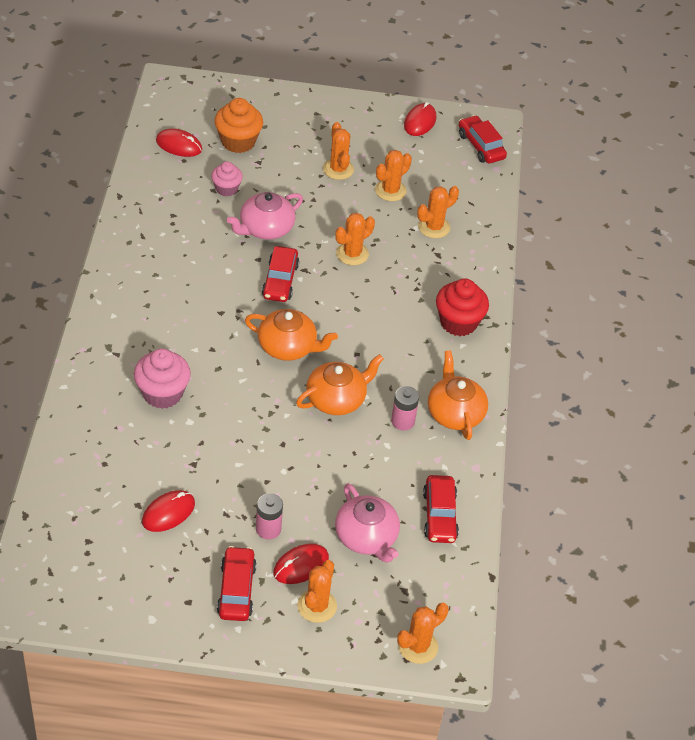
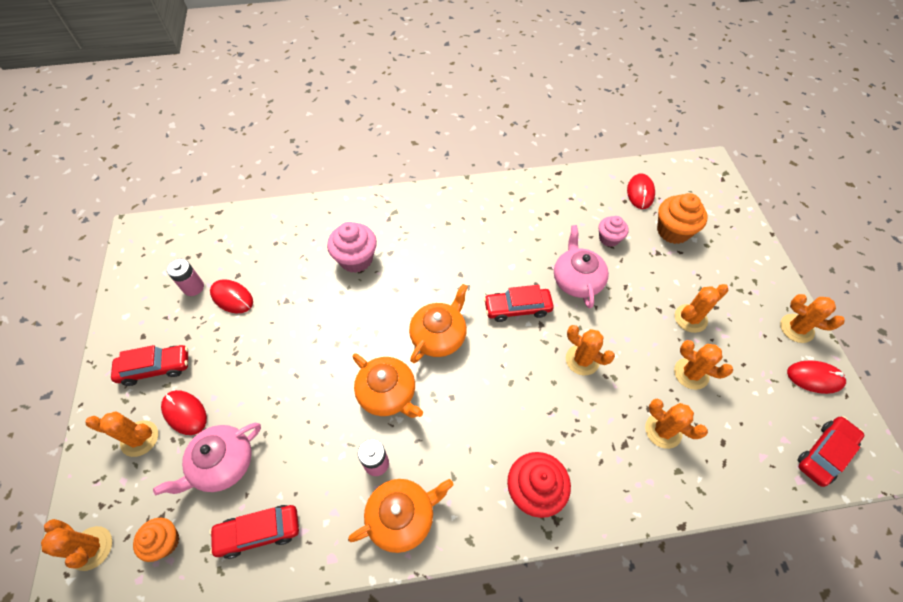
camera: 80 degrees right, 10 degrees up
pink teapot [227,192,303,240] -> pink teapot turned 45 degrees clockwise [554,225,609,308]
orange teapot [245,309,338,361] -> orange teapot turned 150 degrees counterclockwise [409,284,468,363]
pink battery [256,493,283,539] -> pink battery moved to [167,259,204,296]
none -> orange cupcake [133,518,179,562]
none -> orange cactus [780,294,845,343]

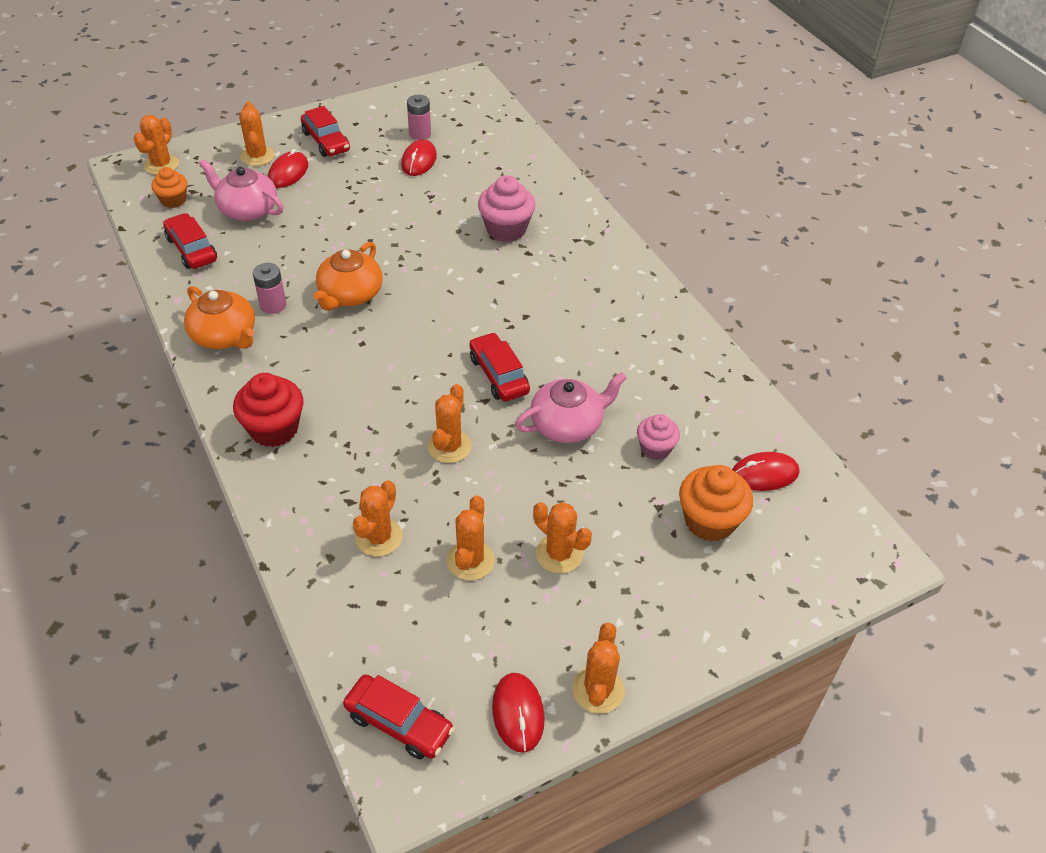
camera: 70 degrees right, 10 degrees down
orange teapot [409,284,468,363] -> none

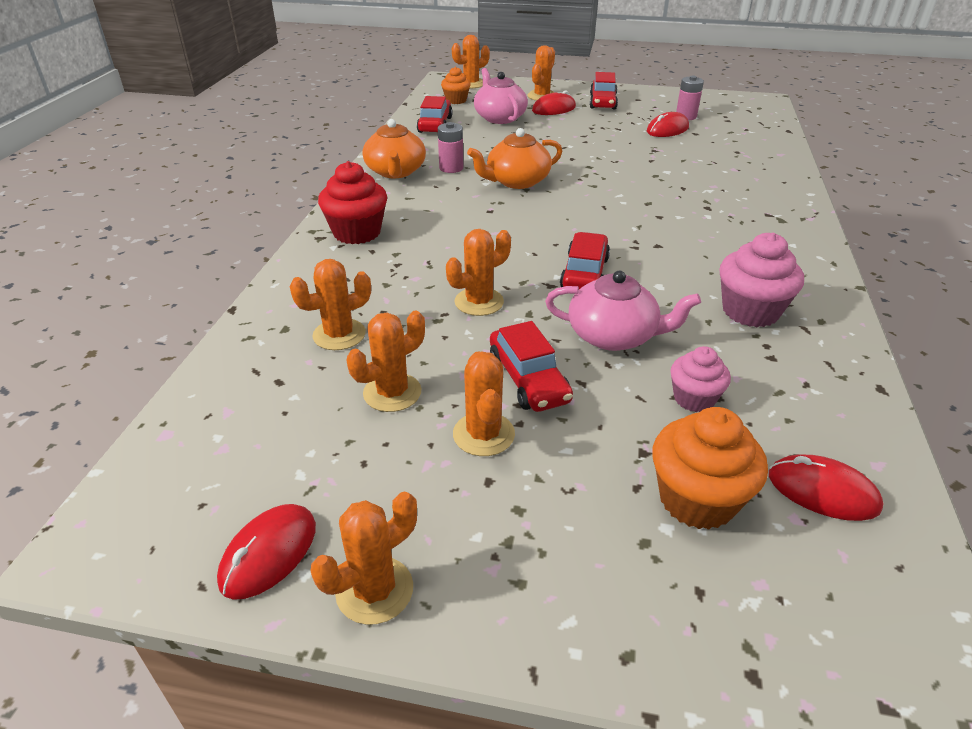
camera: 40 degrees right, 10 degrees down
red car [343,674,454,759] -> red car moved to [490,321,573,412]
pink cupcake [478,175,536,242] -> pink cupcake moved to [719,233,804,327]

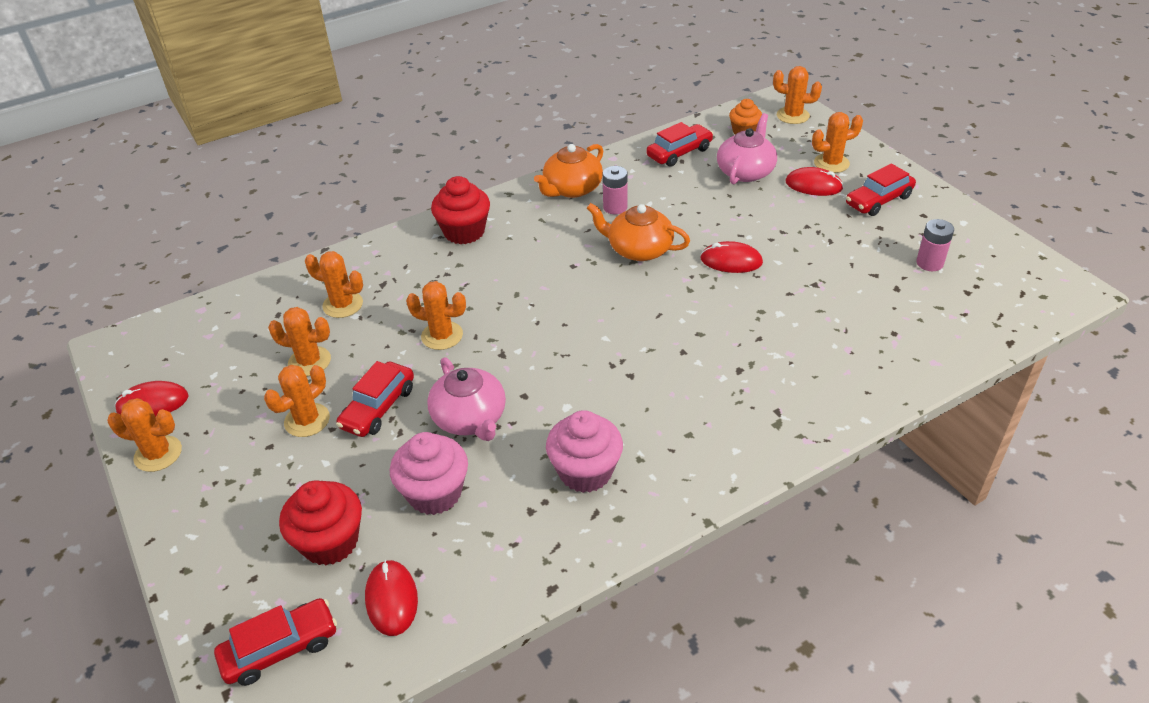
camera: 50 degrees right, 5 degrees up
red car [560,232,610,289] -> red car moved to [214,598,337,686]
red mouse [647,112,689,137] -> red mouse moved to [700,241,763,273]
orange cupcake [652,407,768,530] -> red cupcake [279,480,362,565]
pink cupcake [670,346,731,412] -> pink cupcake [390,432,468,515], size x1.60

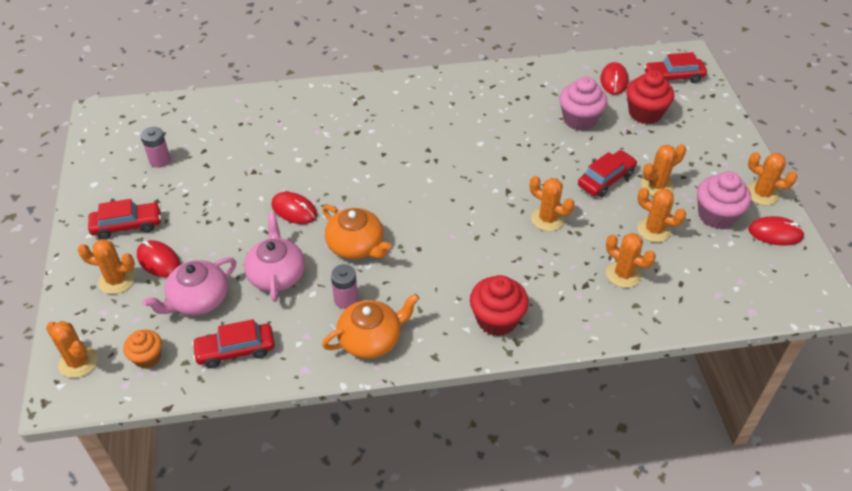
camera: 160 degrees left, 5 degrees up
pink teapot [427,357,506,441] -> pink teapot moved to [244,213,305,302]
pink cupcake [546,410,623,493] -> pink cupcake moved to [697,171,751,229]

